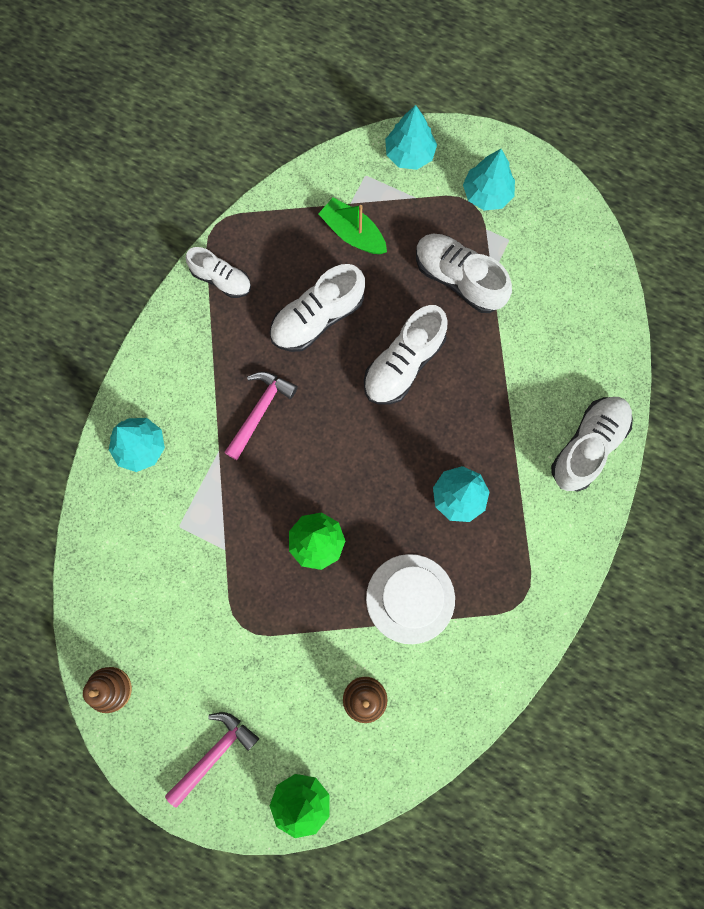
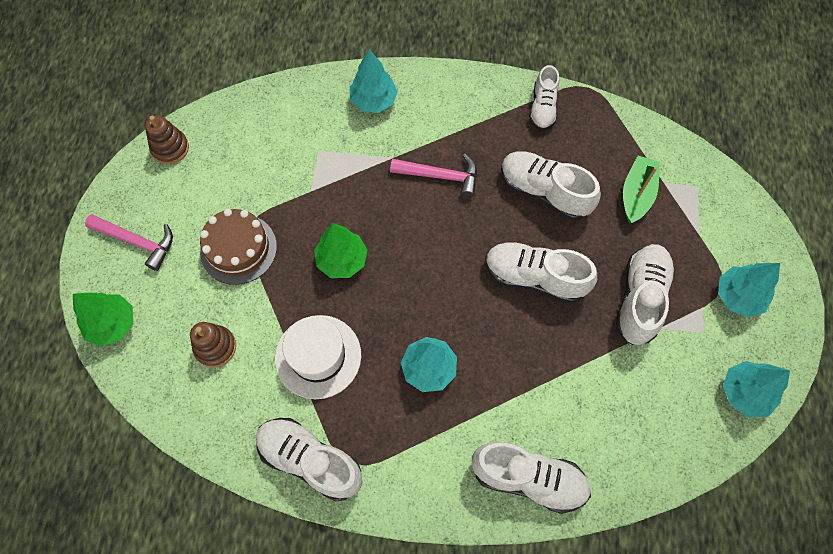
camera: 70 degrees right, 10 degrees down
turquoise tree [385,105,437,170] -> turquoise tree moved to [723,361,790,417]
none -> brown cake [200,208,277,285]
none -> white shoe [256,418,362,501]

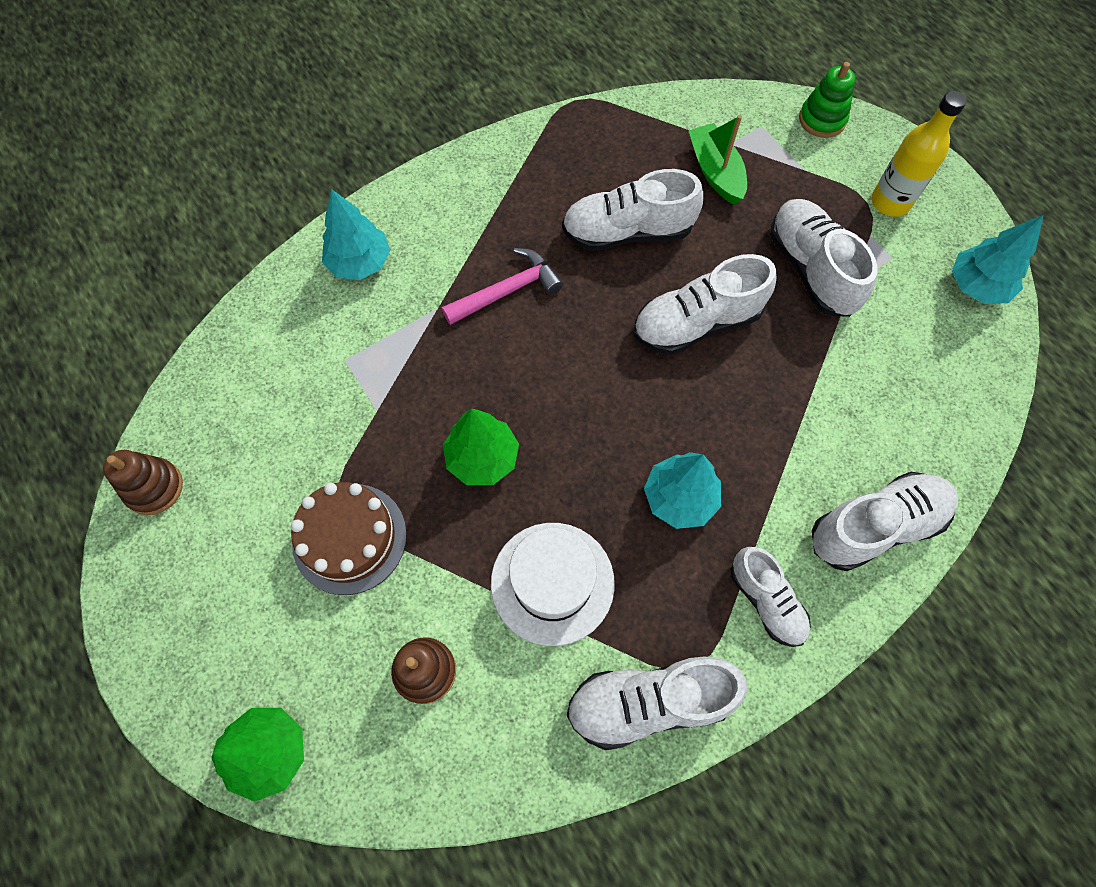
camera: 40 degrees left, 0 degrees up
pink hammer [85,214,173,271] -> none
white shoe [529,65,559,131] -> white shoe moved to [731,547,811,647]
turquoise tree [718,263,780,317] -> yellow bottle [872,91,967,217]
none -> green stacking toy [799,62,855,138]

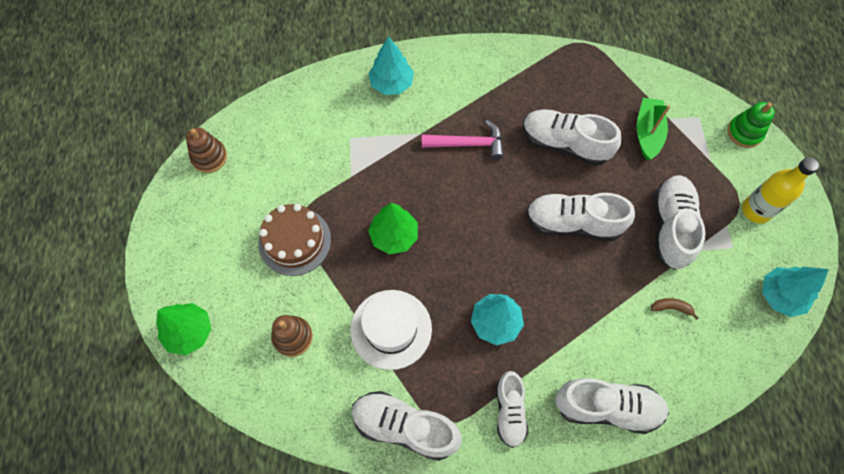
camera: 30 degrees right, 0 degrees up
none -> brown banana [651,298,699,320]

